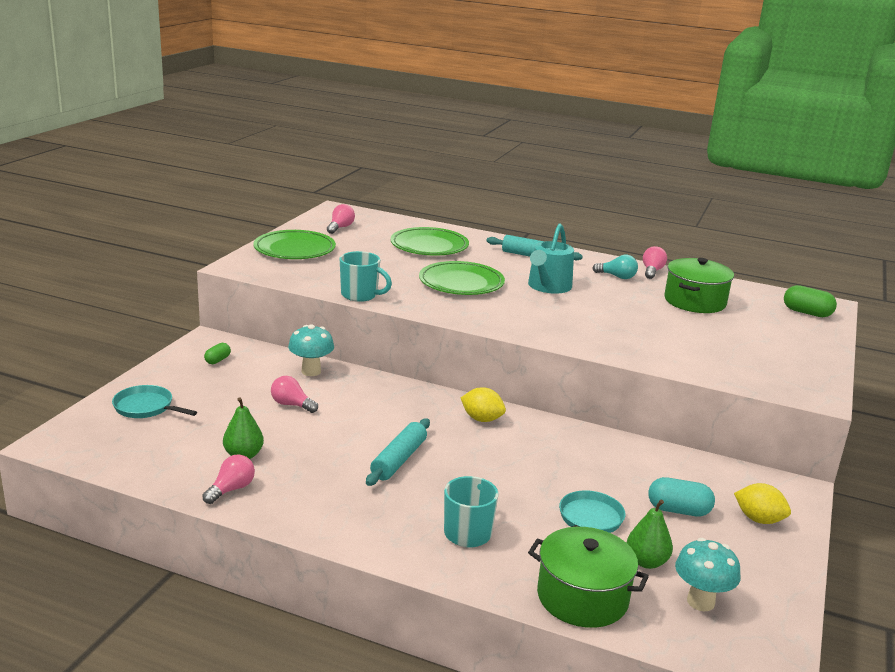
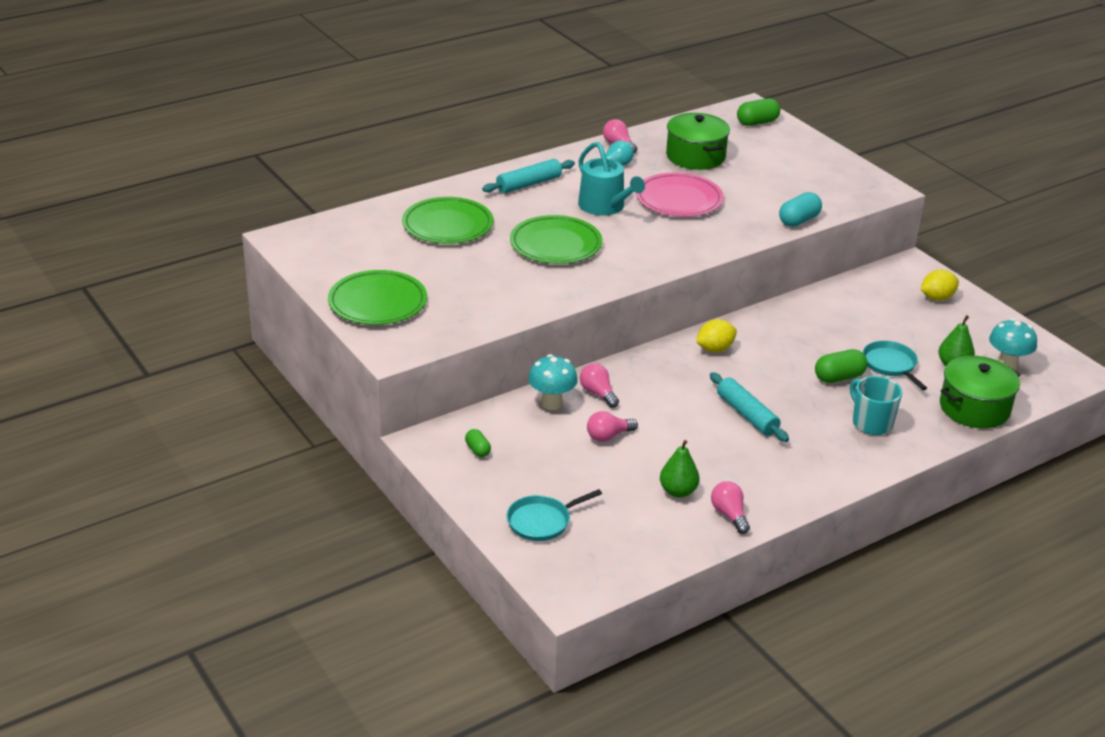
camera: 55 degrees left, 10 degrees up
pink light bulb [327,204,355,234] -> pink light bulb moved to [580,363,619,408]
turquoise mug [339,251,392,302] -> none
turquoise capsule [648,477,715,517] -> turquoise capsule moved to [779,192,822,227]
none -> pink plate [636,173,724,217]
none -> green capsule [815,349,868,383]

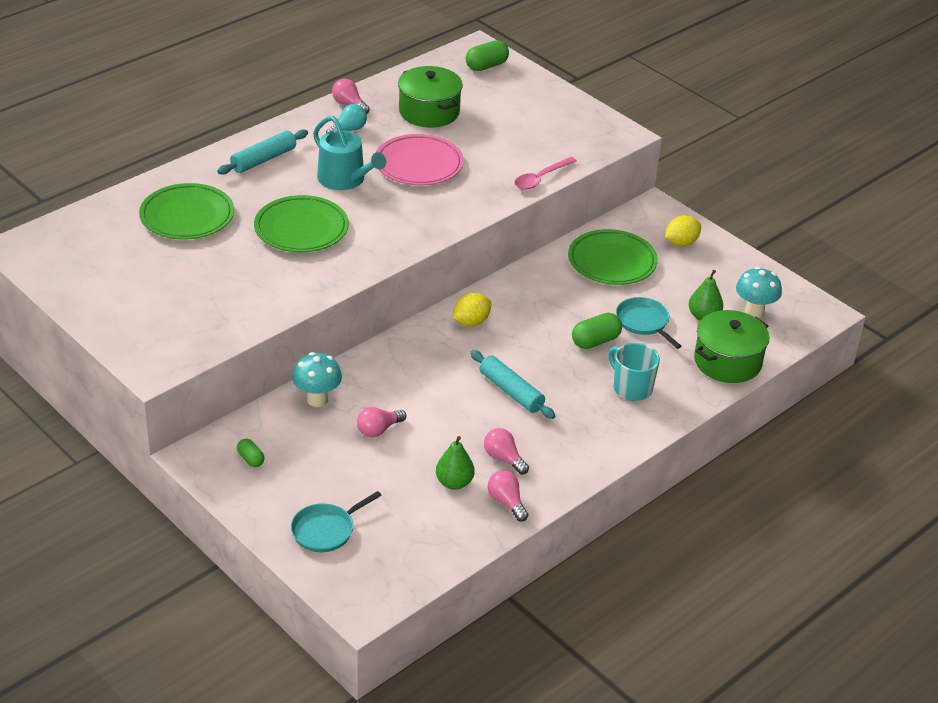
camera: 10 degrees left, 5 degrees up
green plate [328,270,427,325] -> green plate moved to [568,229,658,285]
pink light bulb [580,363,619,408] -> pink light bulb moved to [484,428,529,475]
turquoise capsule [779,192,822,227] -> pink spoon [515,157,577,190]

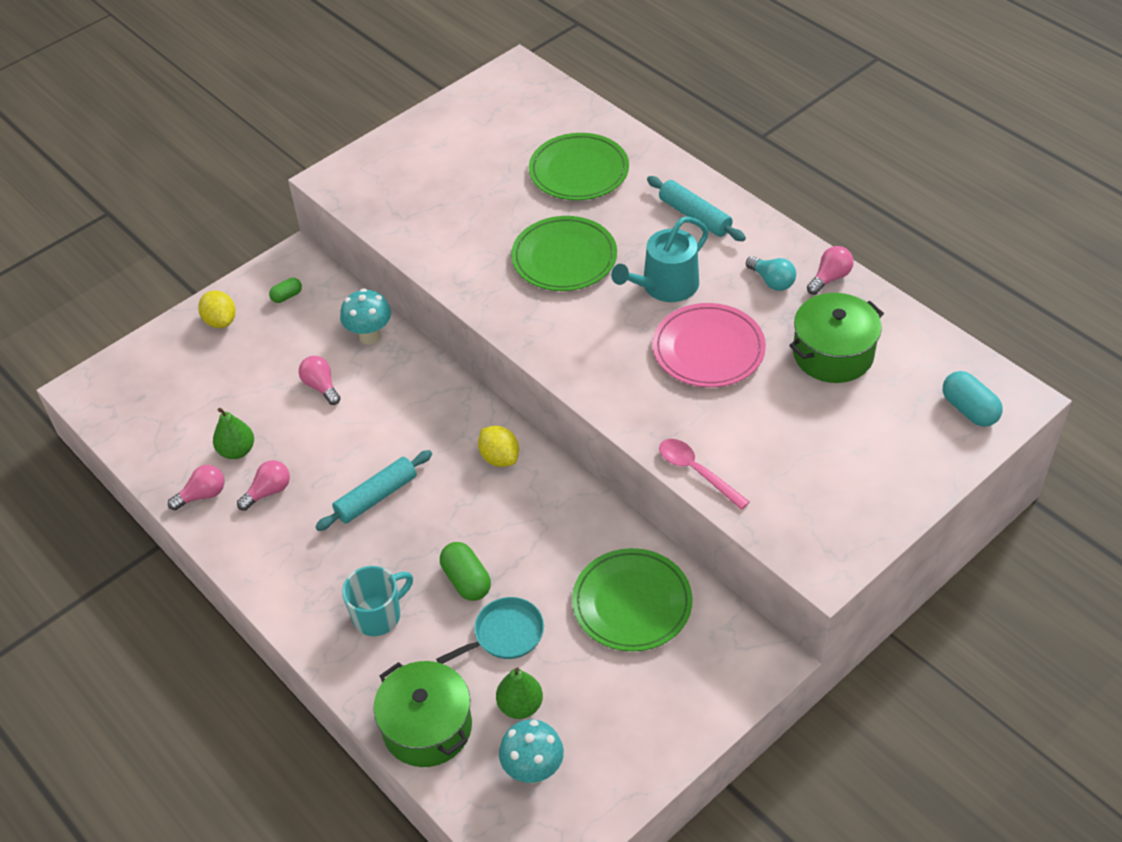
camera: 95 degrees right, 10 degrees up
turquoise pan [291,491,382,552] -> none
green capsule [466,40,509,71] -> turquoise capsule [943,371,1003,427]
yellow lemon [665,215,701,247] -> yellow lemon moved to [198,290,236,328]

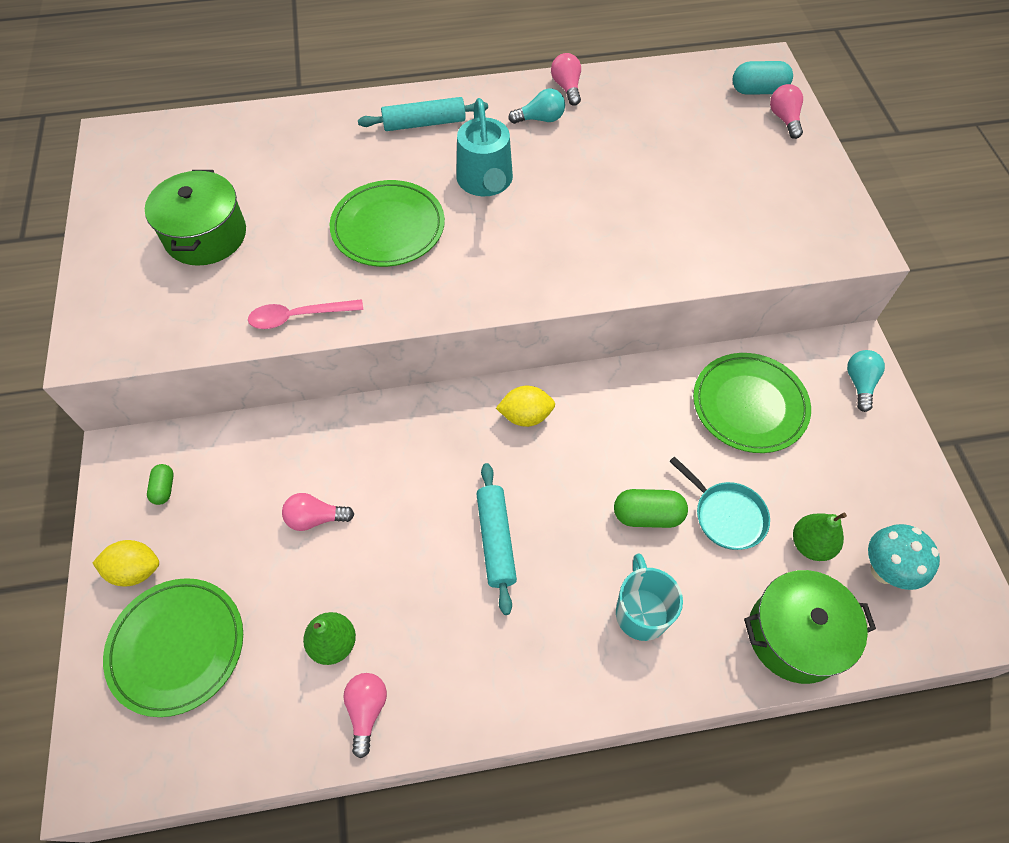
camera: 60 degrees left, 10 degrees up
pink light bulb [237,460,290,511] -> pink light bulb moved to [770,84,803,139]
turquoise mushroom [340,288,391,345] -> none
turquoise pan [436,597,544,664] -> turquoise pan turned 135 degrees clockwise [669,456,770,550]
green plate [529,133,629,200] -> green plate moved to [103,578,243,717]
pink plate [653,303,766,387] -> none
pink spoon [659,439,750,510] -> pink spoon moved to [248,299,363,329]
green pot [789,293,884,383] -> green pot moved to [145,170,246,266]
none -> turquoise light bulb [847,350,885,412]

